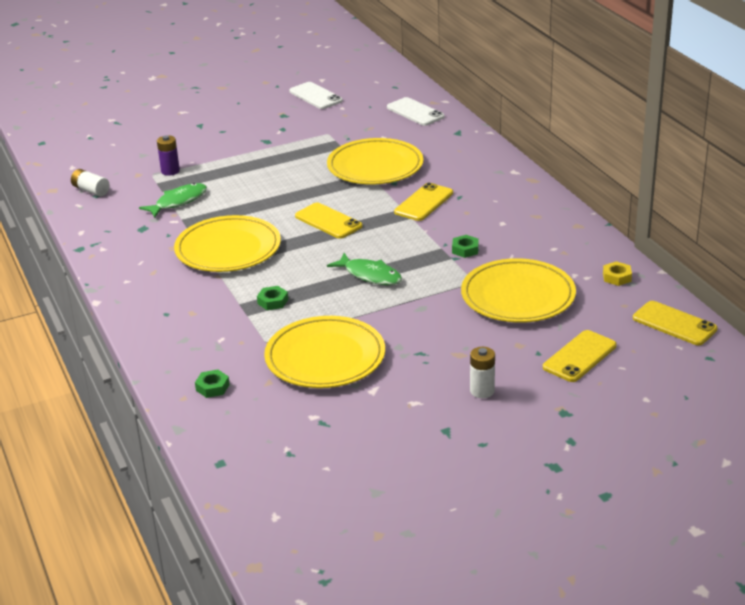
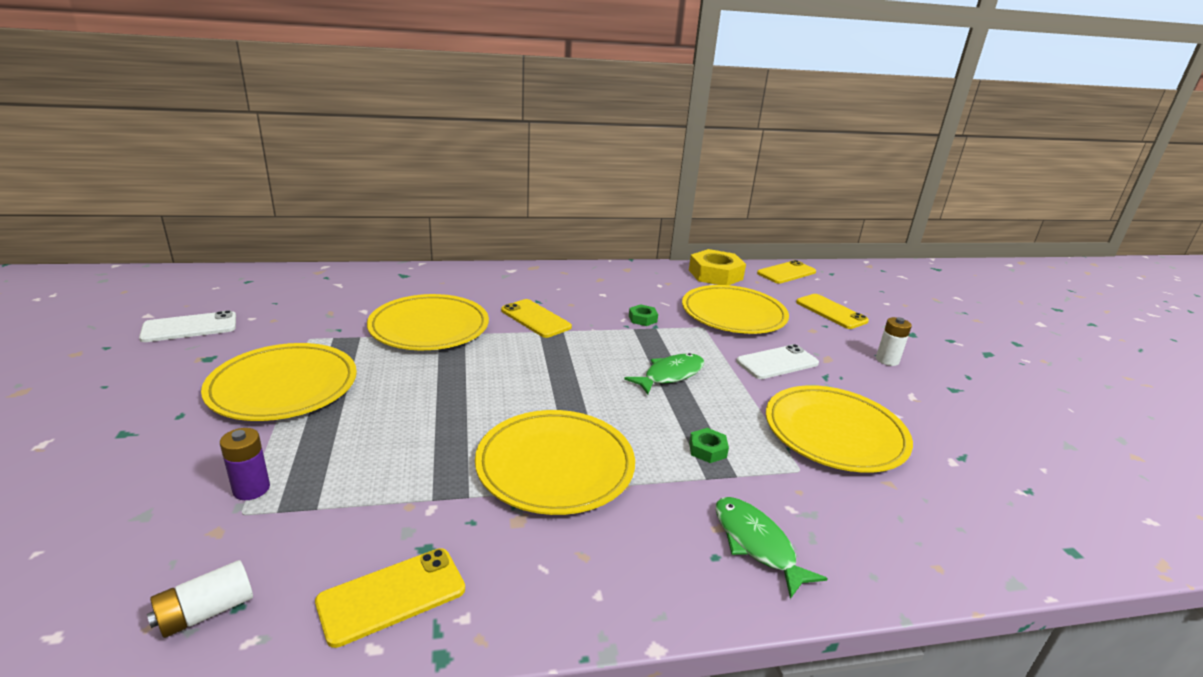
camera: 80 degrees left, 5 degrees down
green fish [139,183,207,218] -> green fish moved to [715,497,828,599]
green nut [195,369,230,398] -> none
yellow phone [295,203,362,239] -> yellow phone moved to [315,548,465,648]
white phone [387,97,445,126] -> white phone moved to [736,344,819,379]
yellow nut [603,261,632,286] -> yellow nut [689,249,746,285], size x2.14
none -> yellow plate [201,343,357,421]

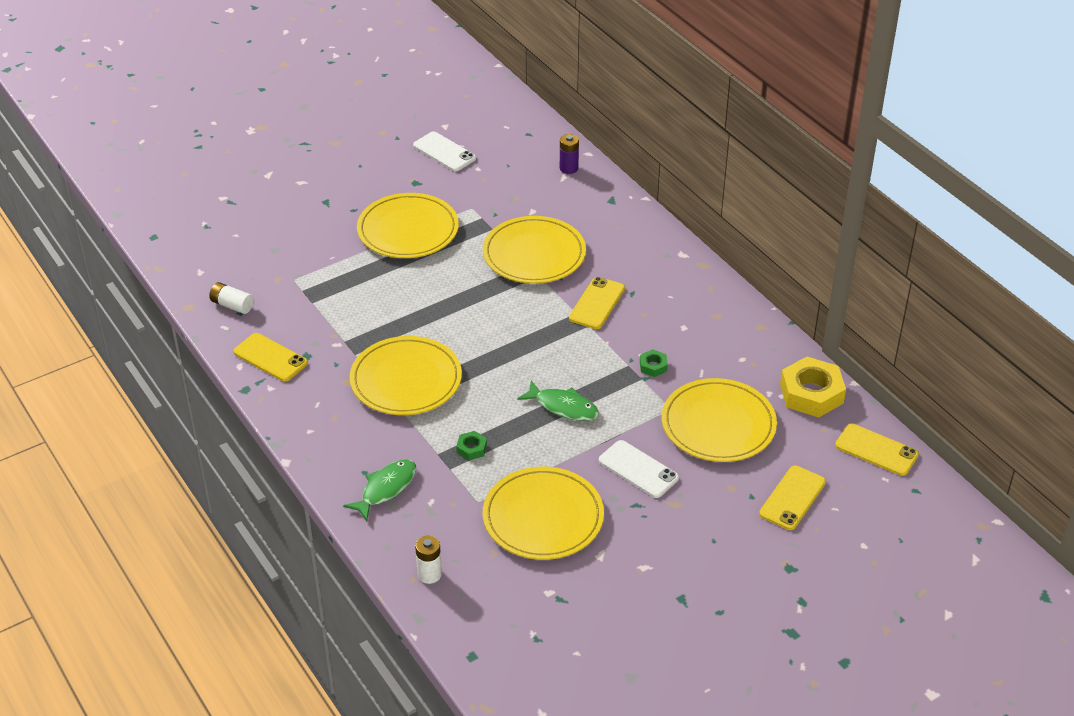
camera: 70 degrees right, 15 degrees up
purple battery [220,428,270,500] -> purple battery moved to [560,134,579,174]
white battery [876,317,912,366] -> white battery moved to [415,536,442,584]

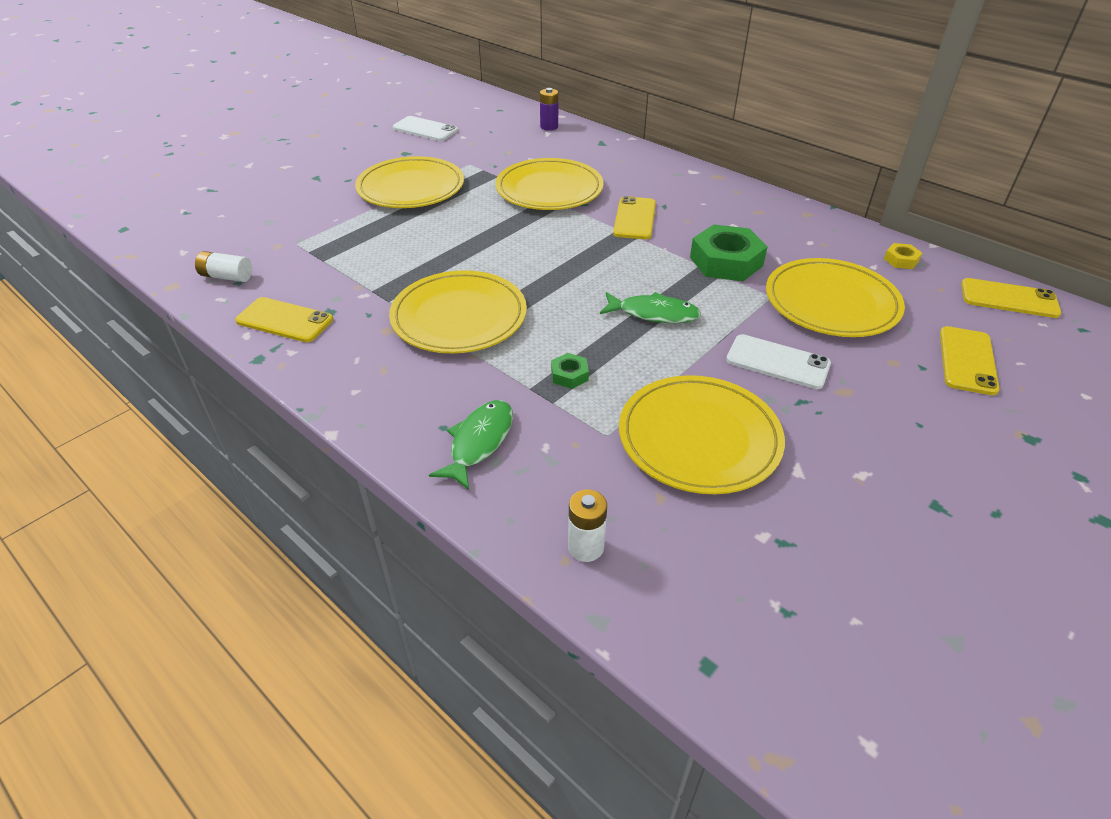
camera: 15 degrees left, 0 degrees up
green nut [640,349,668,377] -> green nut [690,224,768,281], size x2.14
yellow nut [780,357,846,417] -> yellow nut [884,243,922,269], size x0.47

